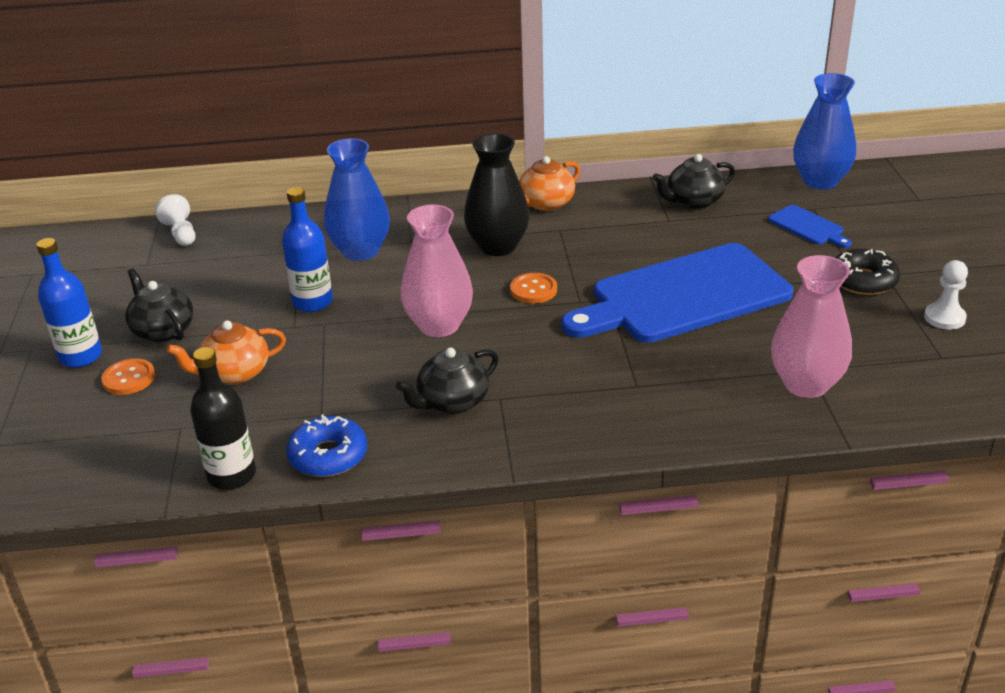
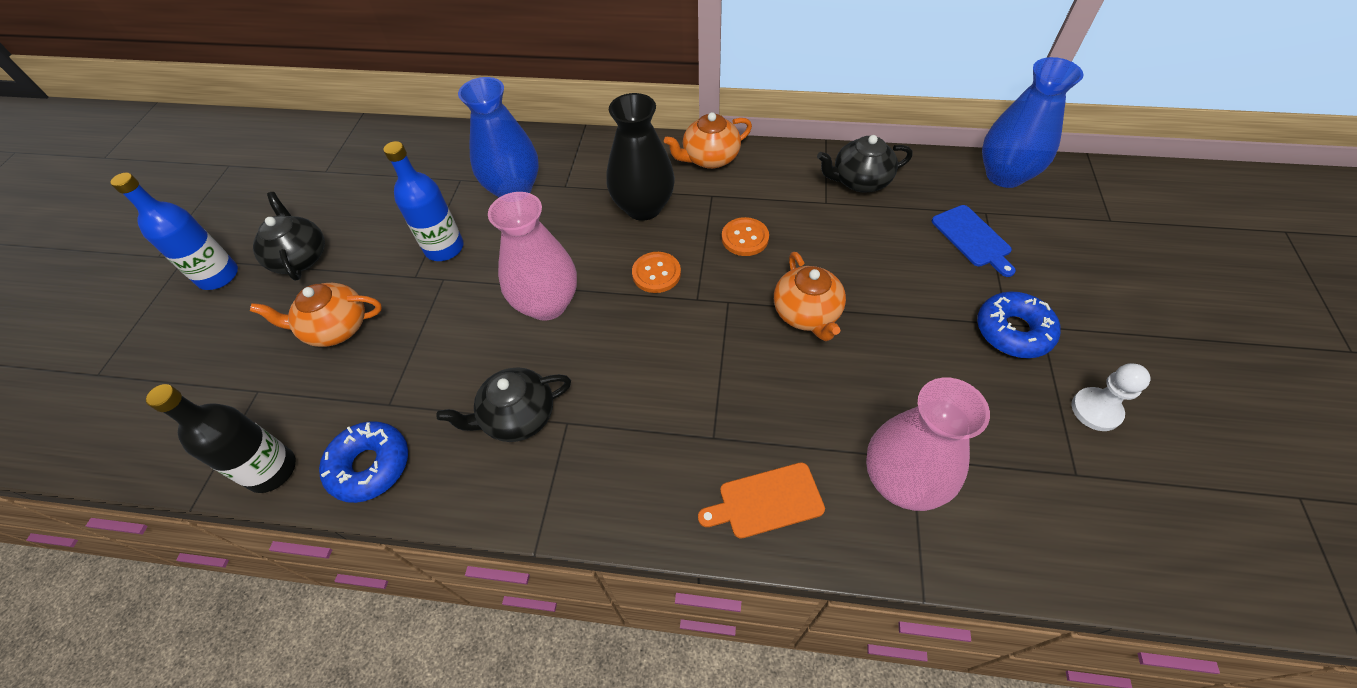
camera: 15 degrees right, 20 degrees up
orange button [101,358,155,395] -> orange button moved to [722,217,769,256]
white pawn [155,194,195,246] -> none
blue cutting board [561,243,793,343] -> orange teapot [774,252,846,341]
black donut [835,249,900,295] -> blue donut [977,291,1061,358]
none -> orange cutting board [698,462,825,539]

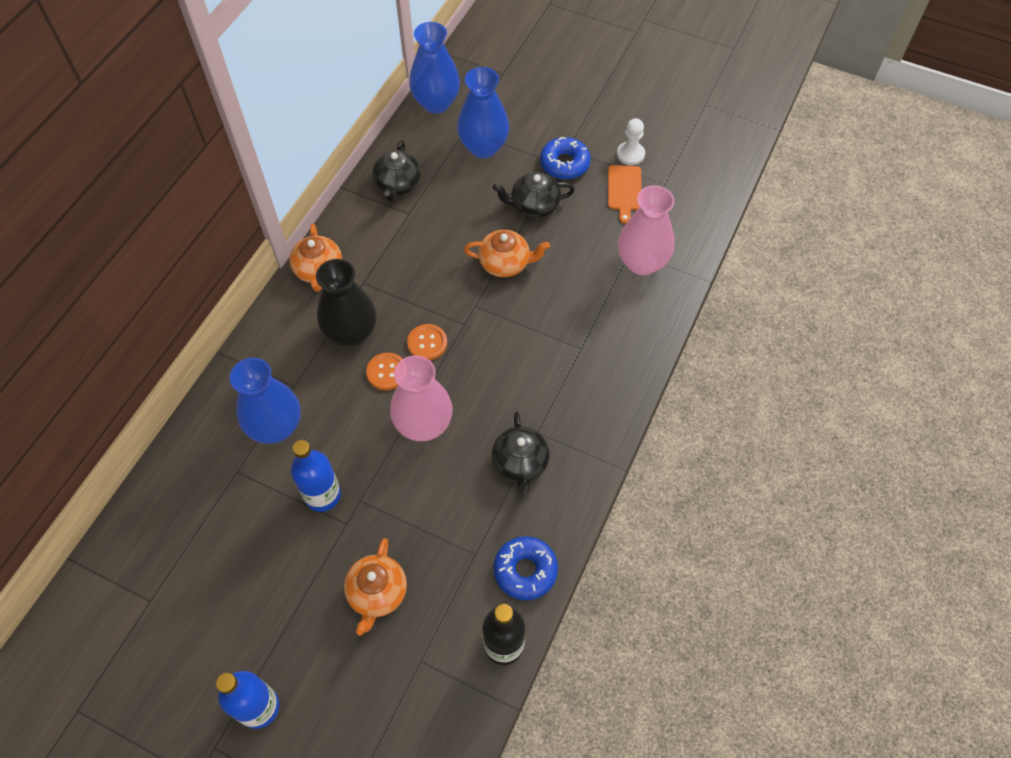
camera: 75 degrees left, 5 degrees up
black teapot [253,192,325,281] -> black teapot moved to [493,172,575,218]
orange cutting board [698,462,825,539] -> orange cutting board moved to [608,165,642,224]
orange button [722,217,769,256] -> orange button moved to [366,353,402,390]
blue cutting board [932,205,1016,277] -> blue vase [457,67,509,158]

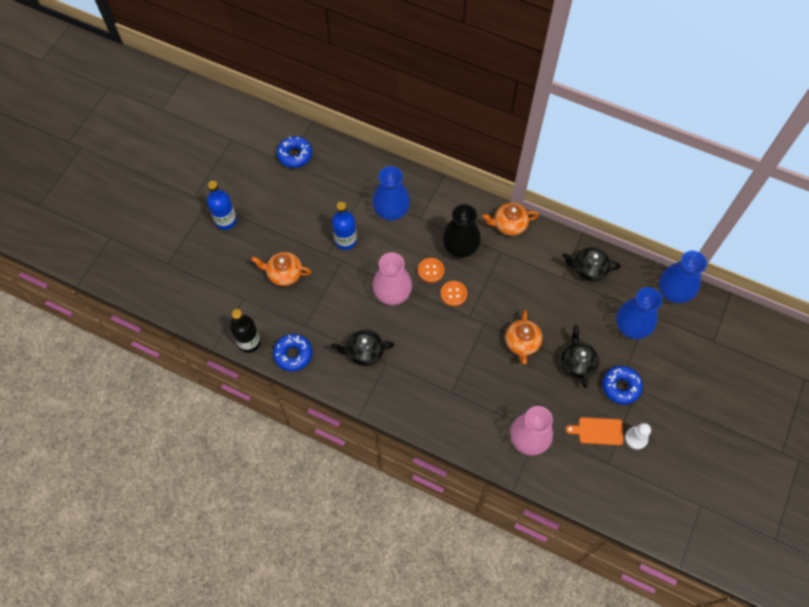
camera: 90 degrees right, 5 degrees up
none -> blue donut [277,136,312,168]

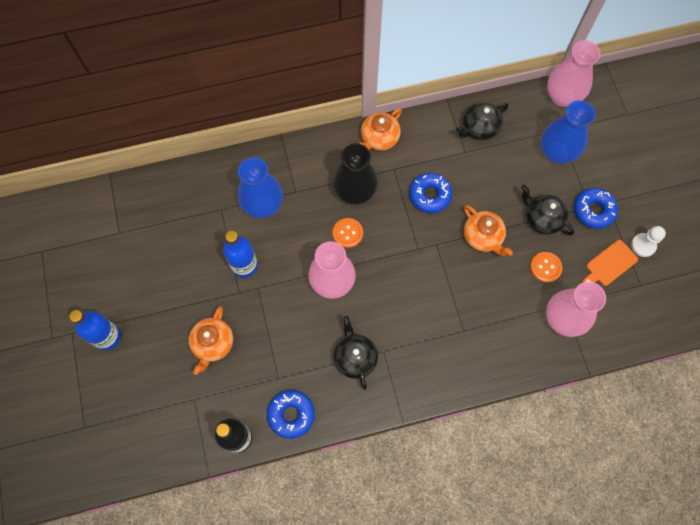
camera: 40 degrees left, 5 degrees up
orange teapot [251,252,311,286] -> orange teapot turned 45 degrees counterclockwise [189,307,233,375]
blue donut [277,136,312,168] -> blue donut moved to [409,173,452,213]
black teapot [331,330,394,366] -> black teapot turned 120 degrees clockwise [334,316,378,390]
orange button [440,281,467,306] -> orange button moved to [530,252,563,283]
blue vase [659,251,707,303] -> pink vase [547,40,601,107]

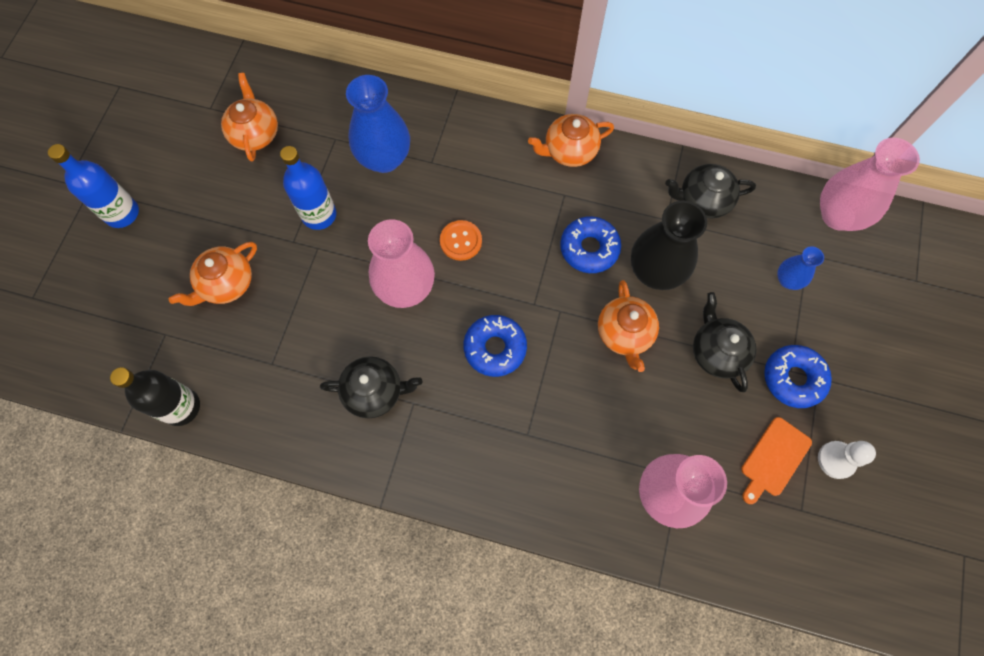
camera: 30 degrees right, 0 degrees up
blue donut [267,390,315,439] -> blue donut moved to [463,315,527,377]
black vase [333,143,378,205] -> black vase moved to [631,201,707,290]
black teapot [334,316,378,390] -> black teapot turned 75 degrees clockwise [320,356,422,419]
orange button [530,252,563,283] -> none
blue vase [541,100,595,164] -> blue vase [777,246,824,290], size x0.52
orange cutting board [582,240,638,286] -> orange cutting board turned 45 degrees counterclockwise [741,417,812,504]
none -> orange teapot [221,73,278,162]

